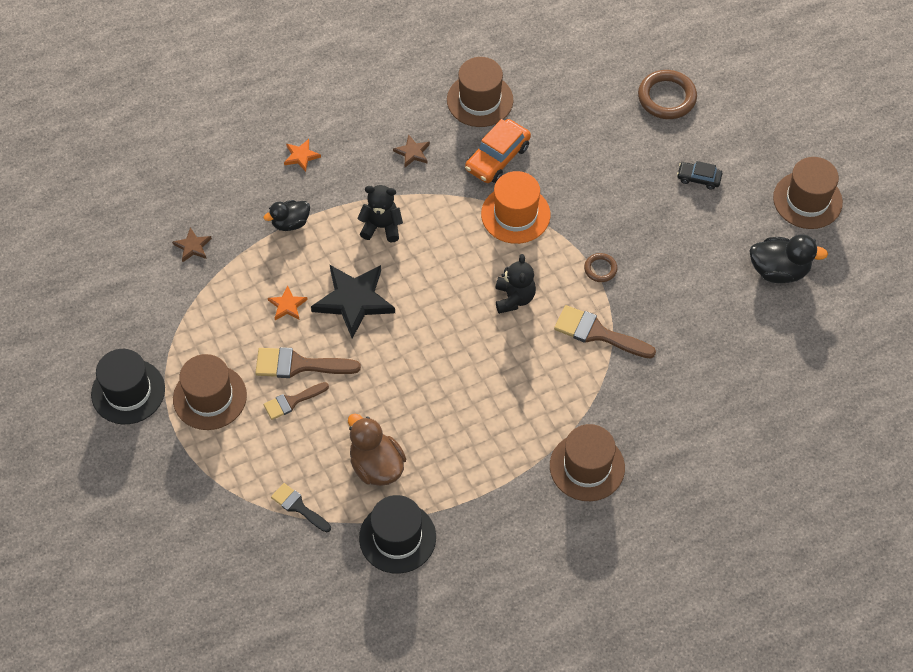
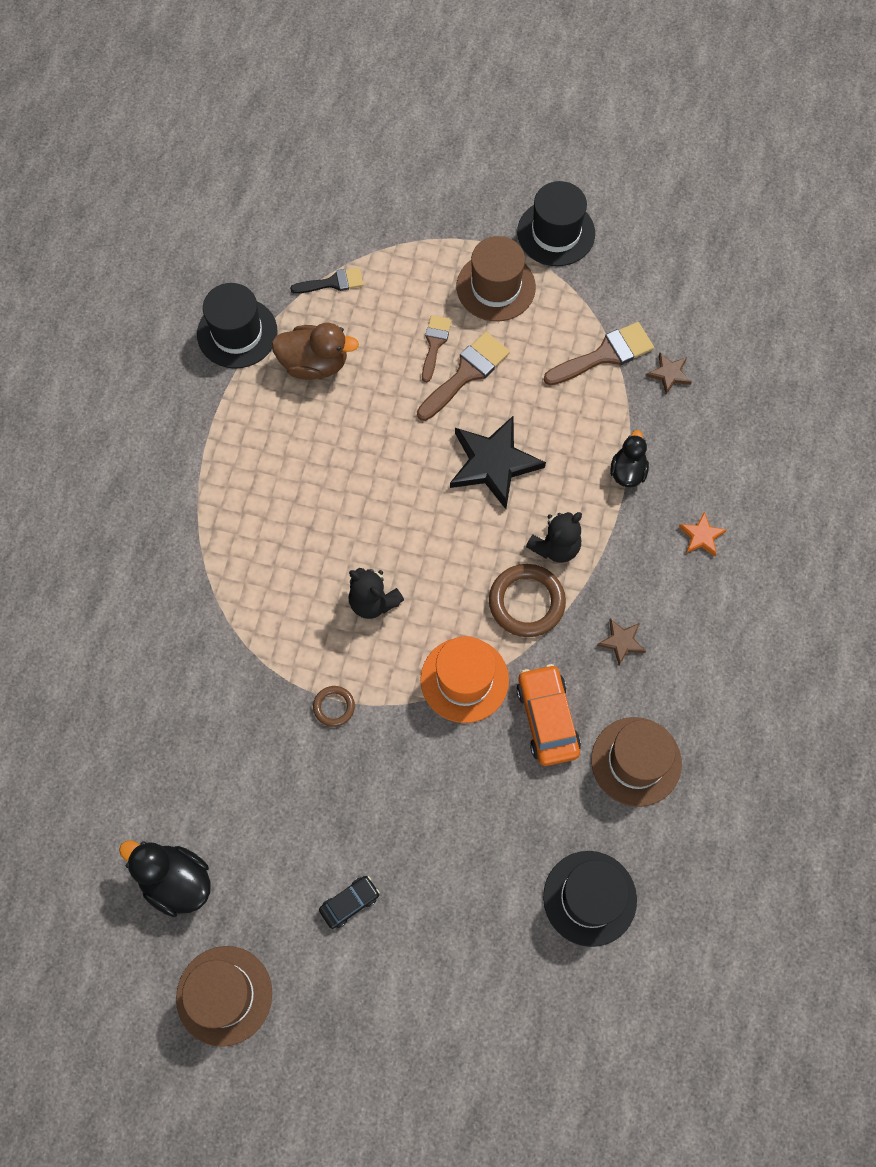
camera: 130 degrees right, 10 degrees up
orange star [268,286,308,320] -> none
brown hat [550,424,625,501] -> none
brown brush [554,305,656,359] -> brown brush moved to [544,322,654,386]
brown ring [638,70,697,119] -> brown ring moved to [489,564,566,637]
black duck [749,234,828,283] -> black duck turned 75 degrees clockwise [119,840,210,917]
none -> black hat [543,851,637,947]

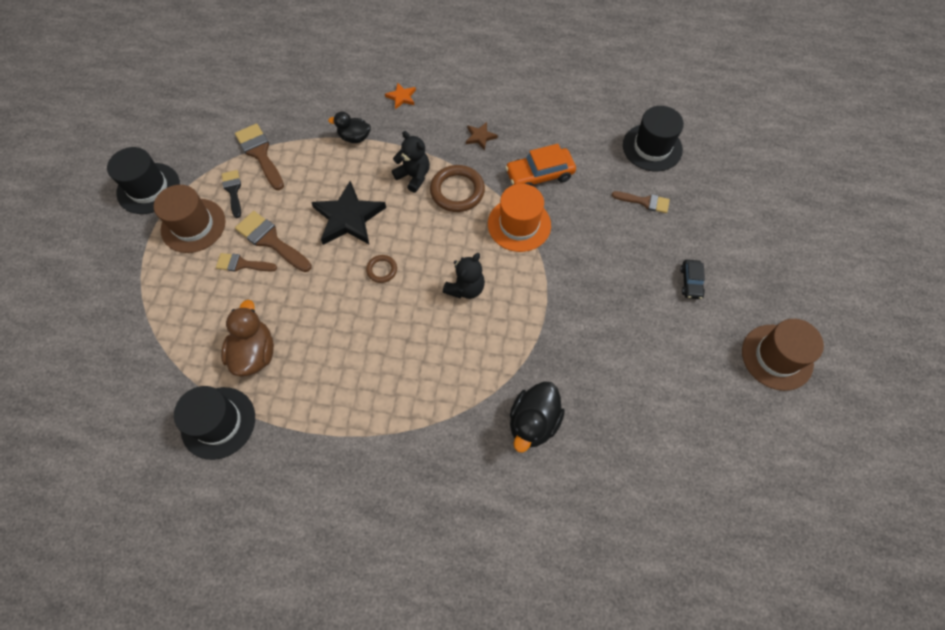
camera: 95 degrees left, 5 degrees down
black duck [119,840,210,917] -> black duck moved to [510,381,565,453]
black brush [290,267,363,294] -> black brush moved to [222,170,241,218]
brown ring [313,686,355,727] -> brown ring moved to [366,255,397,283]
black car [319,876,380,929] -> black car turned 135 degrees counterclockwise [680,260,705,299]
brown hat [591,717,682,807] -> none
brown star [646,352,692,394] -> none
none -> brown brush [612,191,670,213]

